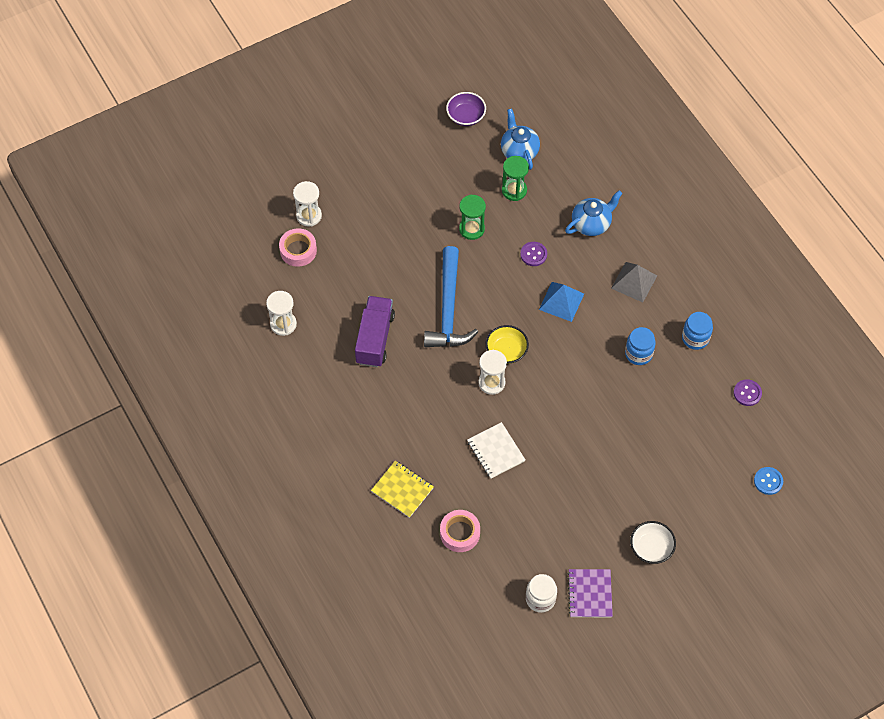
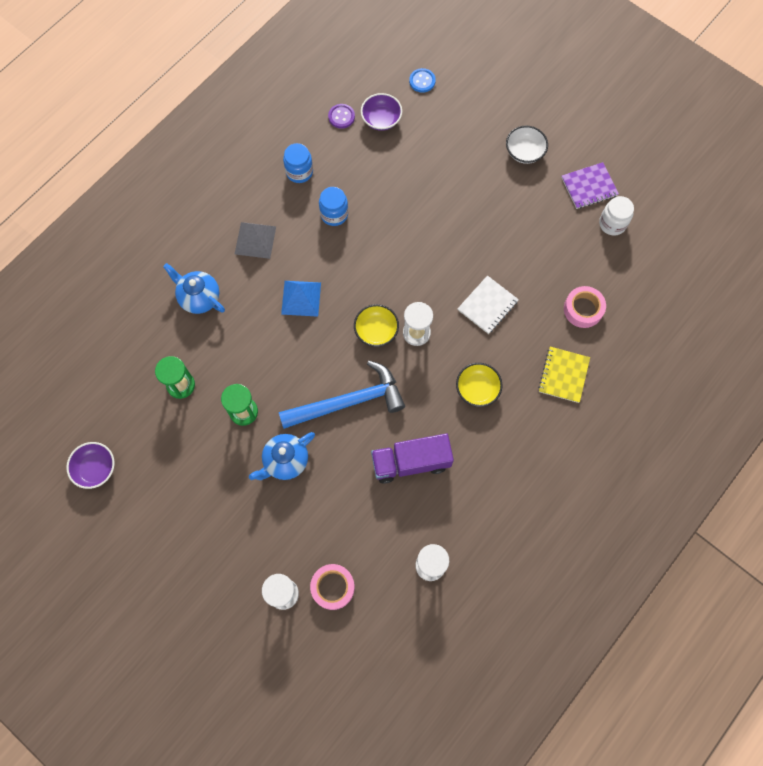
camera: 110 degrees left, 10 degrees up
blue teapot [501,109,540,170] -> blue teapot moved to [249,432,315,480]
purple button [520,242,547,266] -> none
none -> purple bowl [361,93,402,131]
none -> yellow bowl [456,363,503,407]

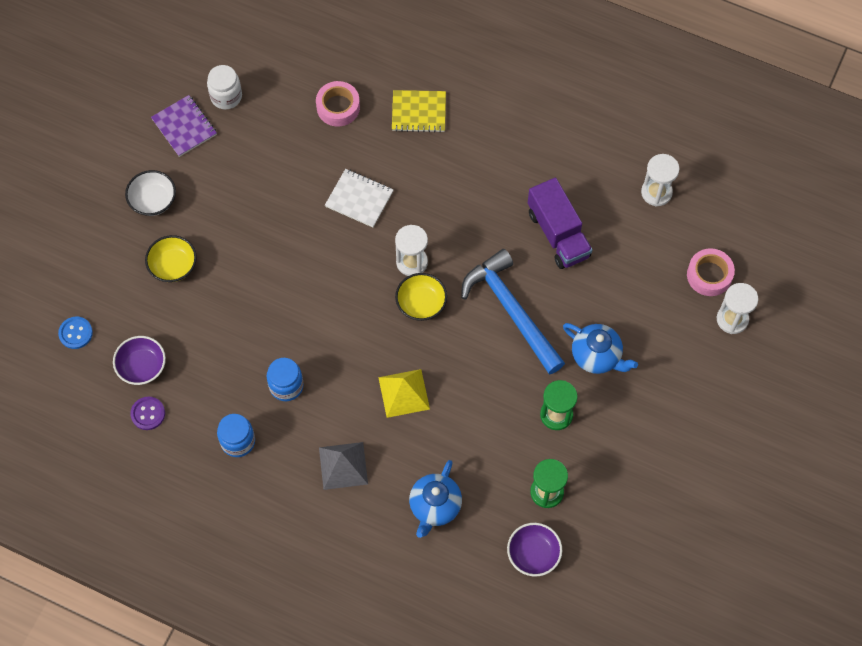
camera: 105 degrees left, 5 degrees down
purple bowl [66,442,115,489] -> purple bowl moved to [507,523,562,576]
blue pyramid [281,281,321,317] -> yellow pyramid [378,369,430,418]
yellow bowl [456,363,503,407] -> yellow bowl moved to [145,235,197,282]

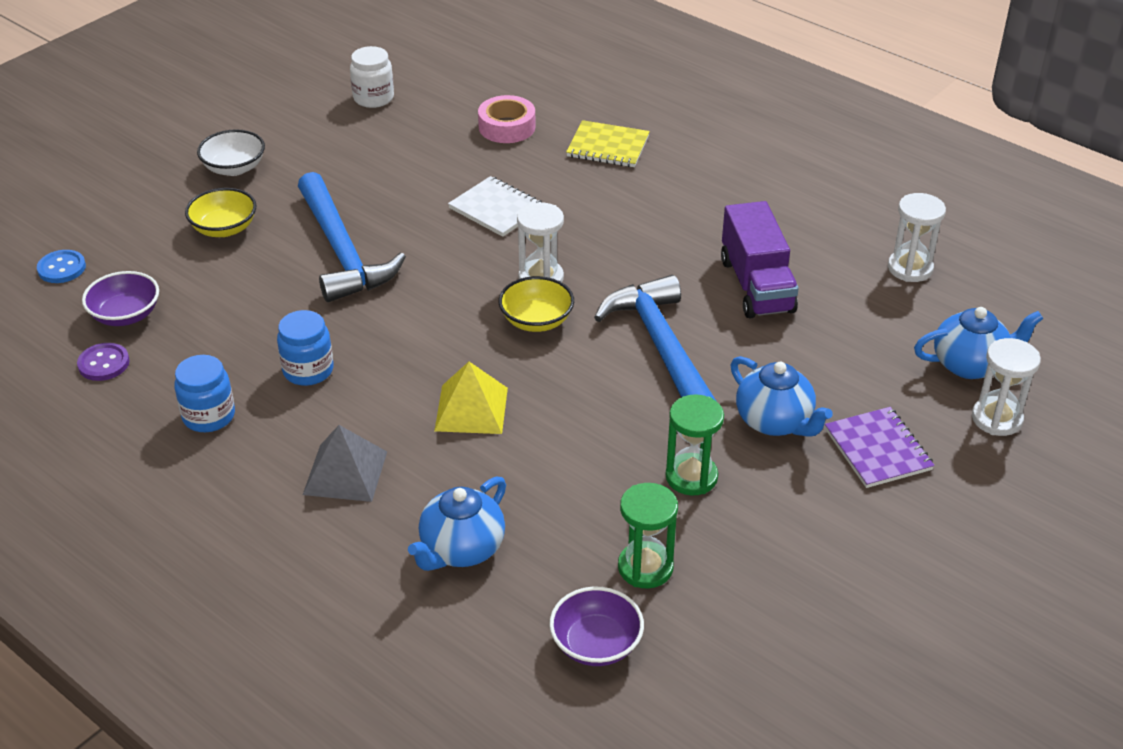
camera: 15 degrees right, 25 degrees down
purple notebook [151,95,217,157] -> purple notebook moved to [825,407,935,488]
pink tape [687,248,735,296] -> blue teapot [914,307,1043,379]
none -> blue hammer [298,172,406,302]

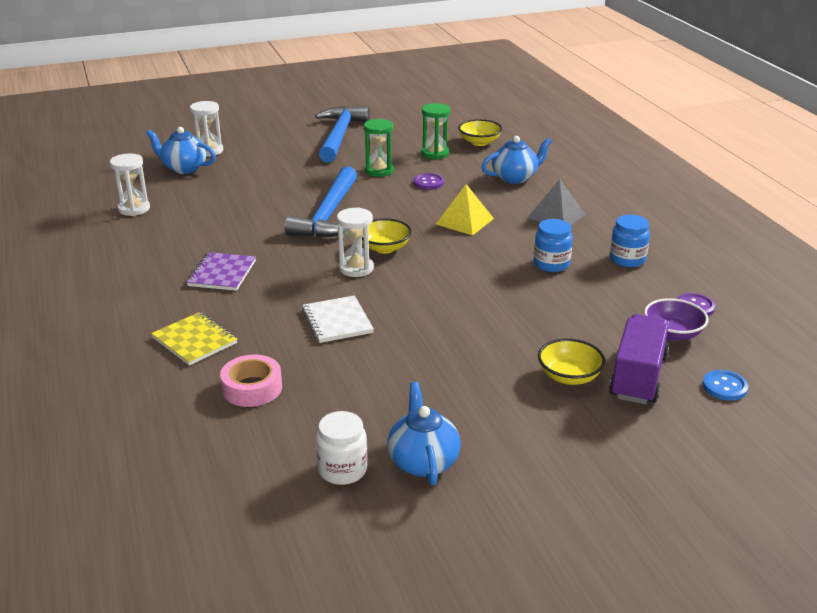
camera: 150 degrees left, 10 degrees down
white bowl [197,129,265,176] -> none
blue hammer [298,172,406,302] -> blue hammer moved to [315,106,370,163]
purple bowl [549,587,644,666] -> yellow bowl [458,119,502,146]
purple truck [721,201,799,318] -> purple truck moved to [609,314,669,404]
blue teapot [730,356,833,437] -> blue teapot moved to [387,382,461,486]
purple notebook [825,407,935,488] -> purple notebook moved to [187,252,256,291]
none -> purple button [413,173,444,190]

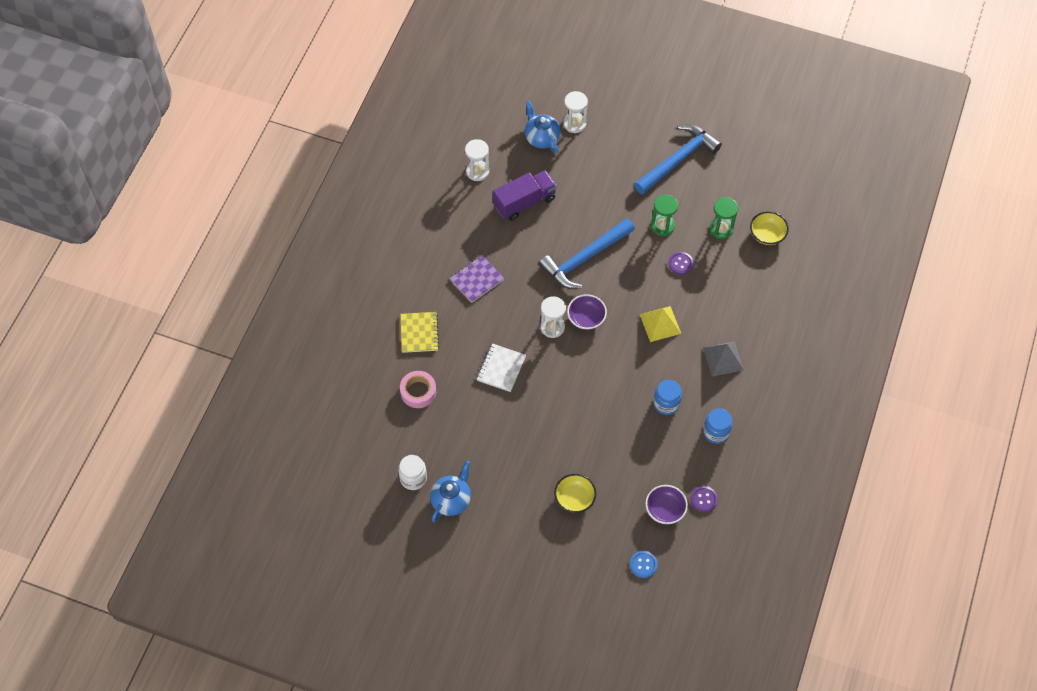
camera: 40 degrees right, 30 degrees up
yellow bowl [362,218,412,254] -> purple bowl [567,294,607,330]
blue teapot [482,136,552,184] -> none
purple truck [609,314,669,404] -> purple truck moved to [493,170,557,221]

